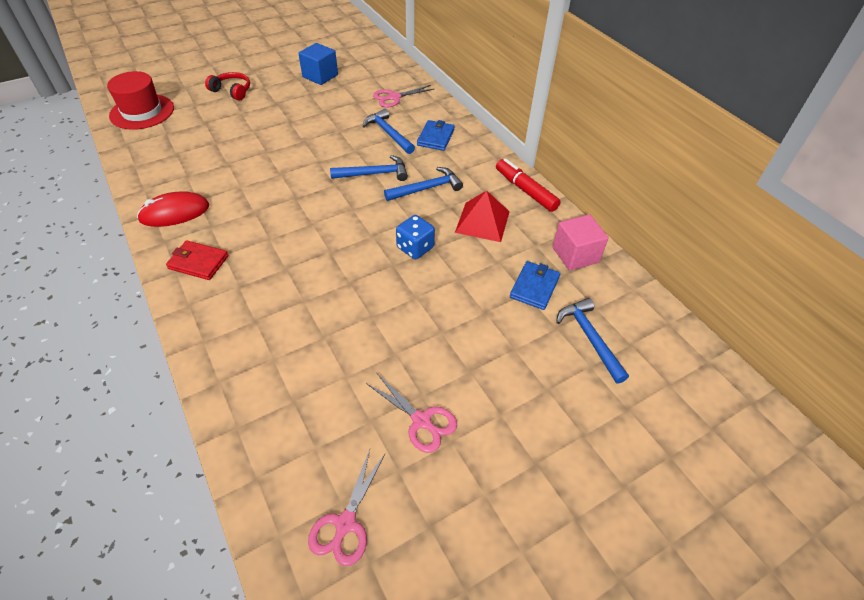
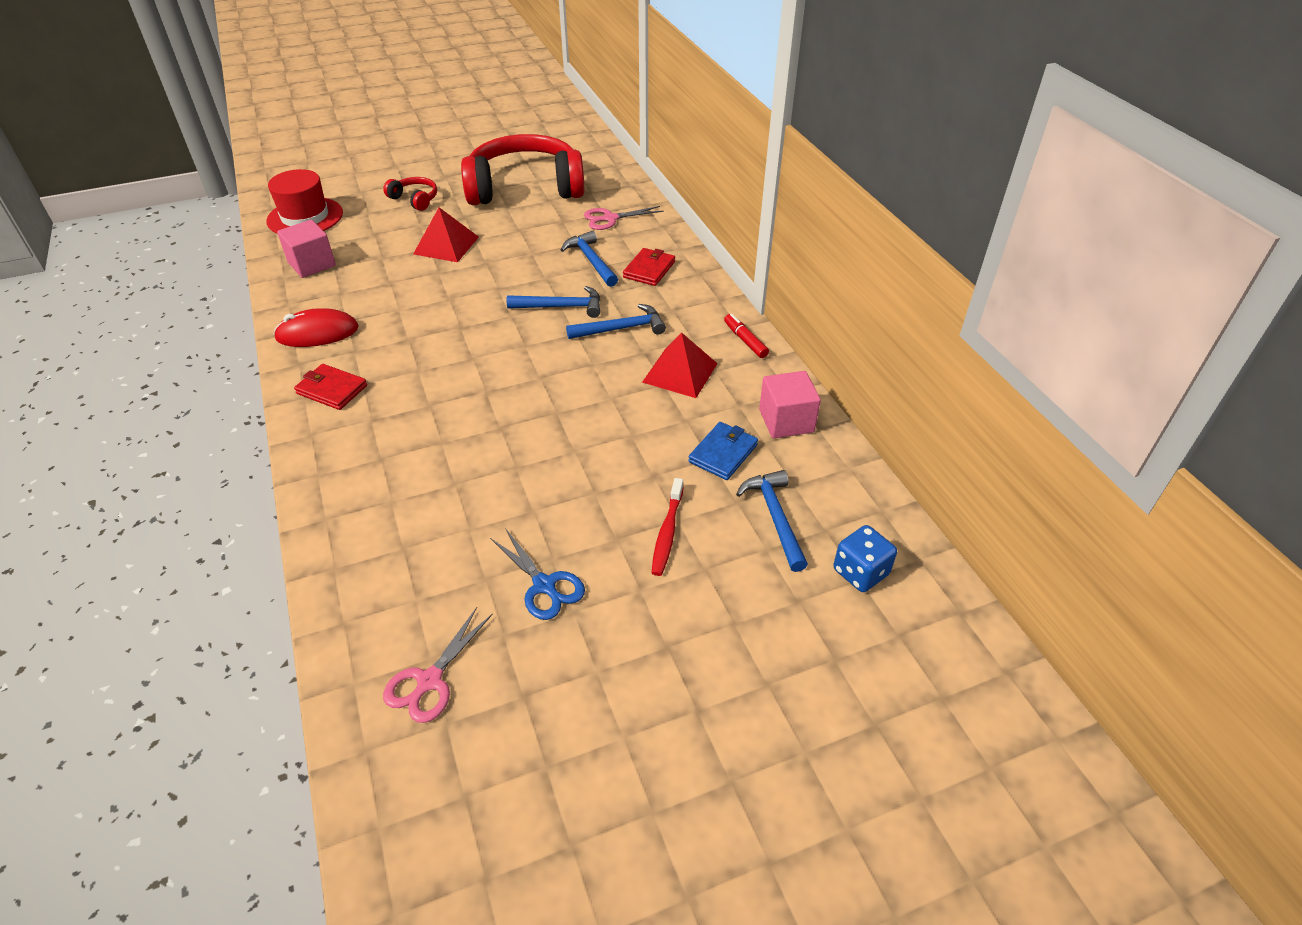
camera: 10 degrees right, 5 degrees down
blue cube [298,43,338,85] -> red headphones [461,134,585,205]
pink scissors [366,373,457,453] -> blue scissors [490,528,585,620]
blue dice [396,215,435,259] -> blue dice moved to [834,525,897,592]
blue wallet [417,120,455,151] -> red wallet [623,248,675,286]
red marker [496,158,561,212] -> red marker [724,314,769,358], size x0.65
none -> pink cube [277,220,336,278]
none -> red pyramid [413,207,479,262]
none -> red toothbrush [651,478,684,576]

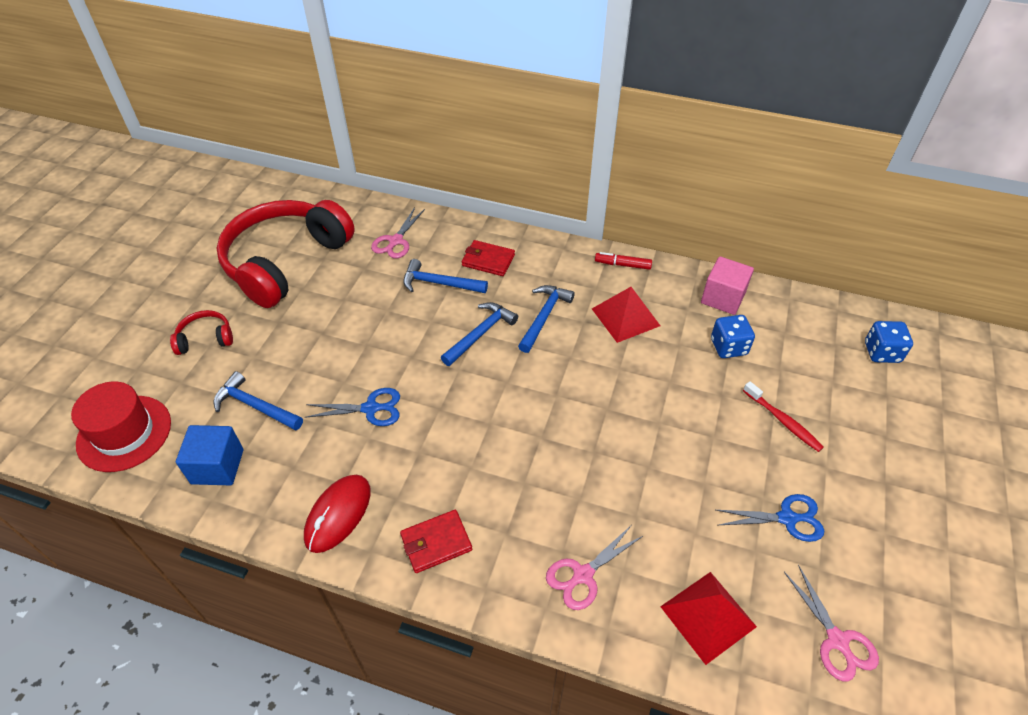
camera: 50 degrees left, 5 degrees up
pink cube [277,220,336,278] -> blue cube [176,425,243,485]
red pyramid [413,207,479,262] -> red pyramid moved to [660,572,757,665]
red wallet [623,248,675,286] -> red wallet turned 45 degrees counterclockwise [462,240,515,276]
blue wallet [688,422,758,480] -> blue dice [711,315,755,358]
blue hammer [736,470,808,572] -> blue hammer moved to [213,371,303,430]
none -> blue scissors [305,388,400,426]
none -> pink scissors [546,526,643,610]

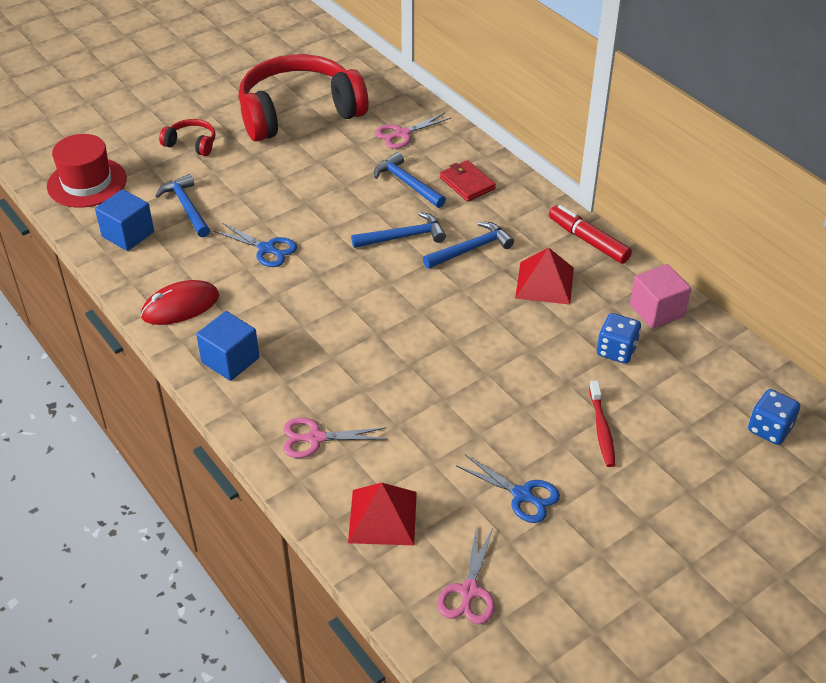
camera: 35 degrees right, 5 degrees down
red wallet [400,510,472,573] -> blue cube [196,311,259,381]
red marker [595,252,652,270] -> red marker [549,205,632,264], size x1.54

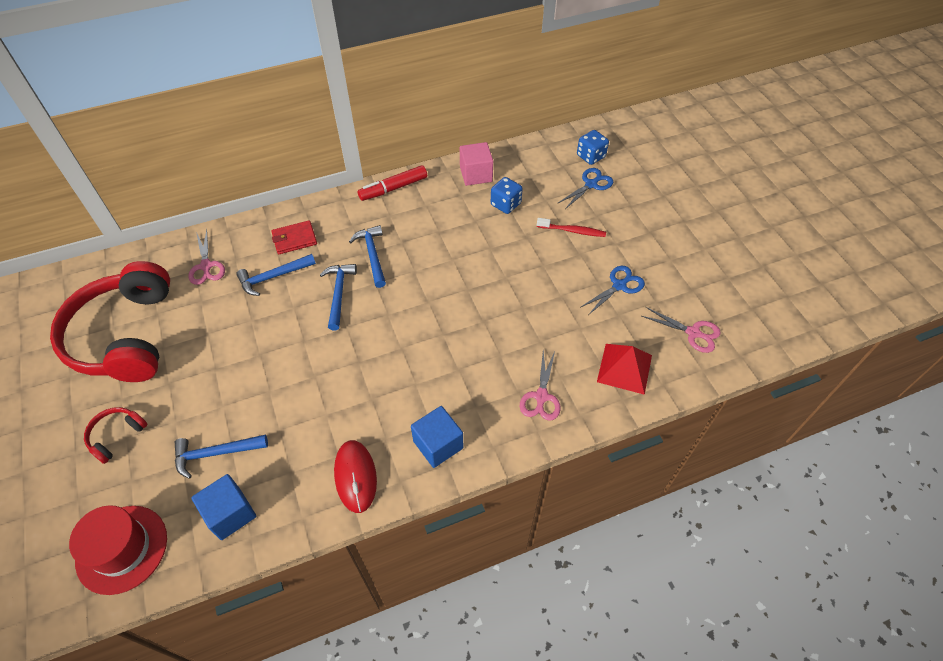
camera: 75 degrees left, 10 degrees up
blue scissors [214,223,297,267] -> blue scissors moved to [557,168,613,209]
red pyramid [515,248,574,305] -> none

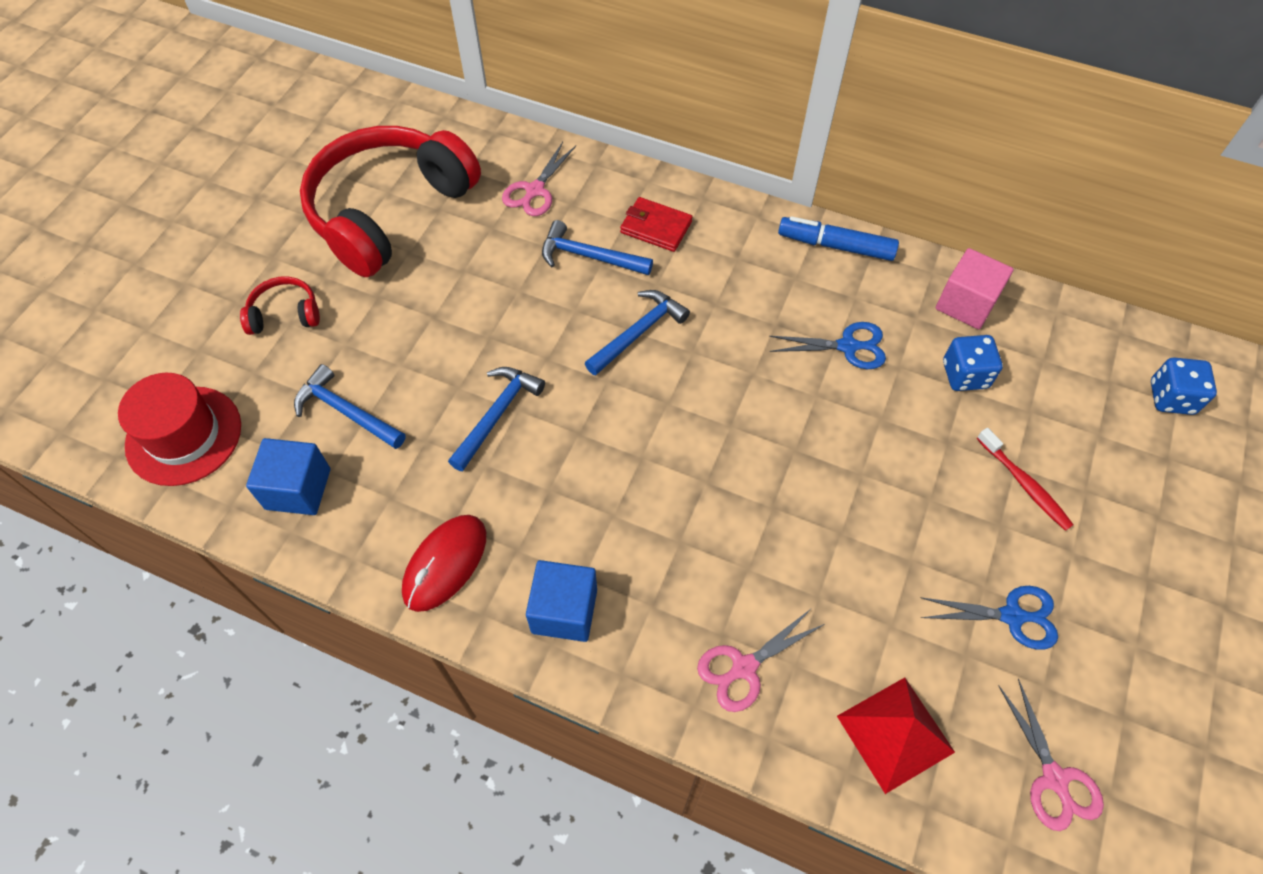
camera: 45 degrees right, 5 degrees up
blue hammer [349,225,386,288] -> blue hammer moved to [448,367,545,471]
red marker [358,165,427,201] -> blue marker [778,216,899,261]
blue scissors [557,168,613,209] -> blue scissors moved to [769,322,886,369]

